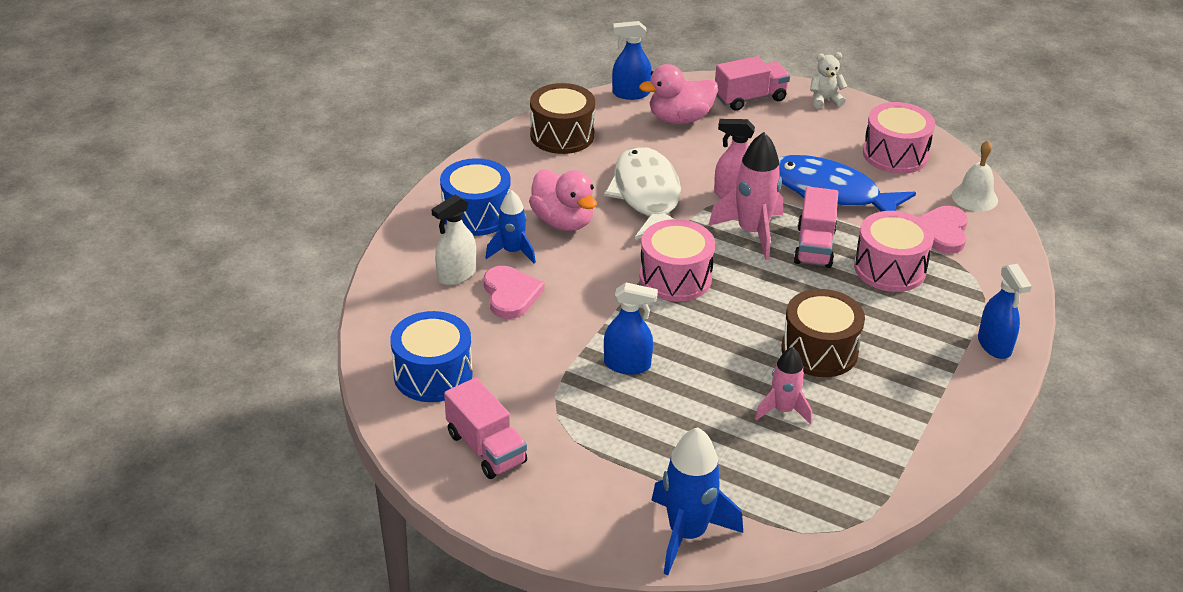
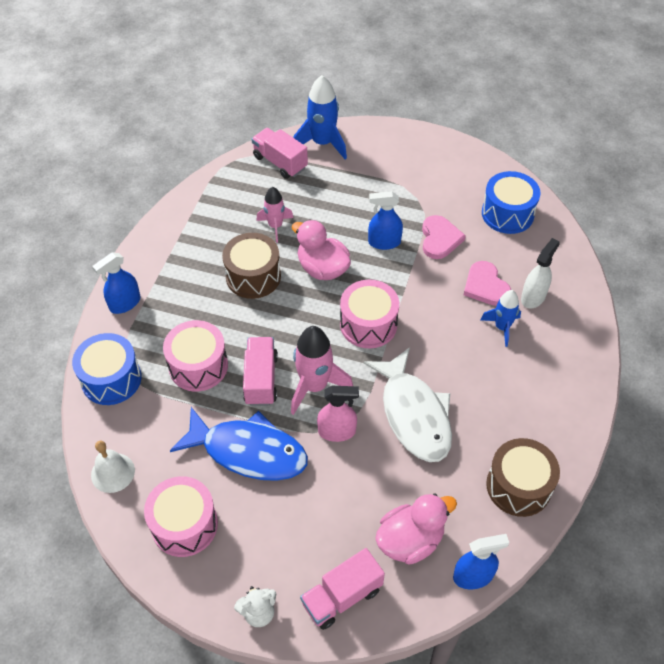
camera: 170 degrees right, 15 degrees up
blue drum [440,158,511,236] -> blue drum moved to [72,333,142,405]
pink truck [444,378,527,479] -> pink truck moved to [252,128,308,179]
pink duck [529,169,597,231] -> pink duck moved to [292,220,351,280]
pink heart [918,206,968,254] -> pink heart moved to [422,215,466,259]
blue spray bottle [978,264,1032,359] -> blue spray bottle turned 105 degrees counterclockwise [92,252,140,314]

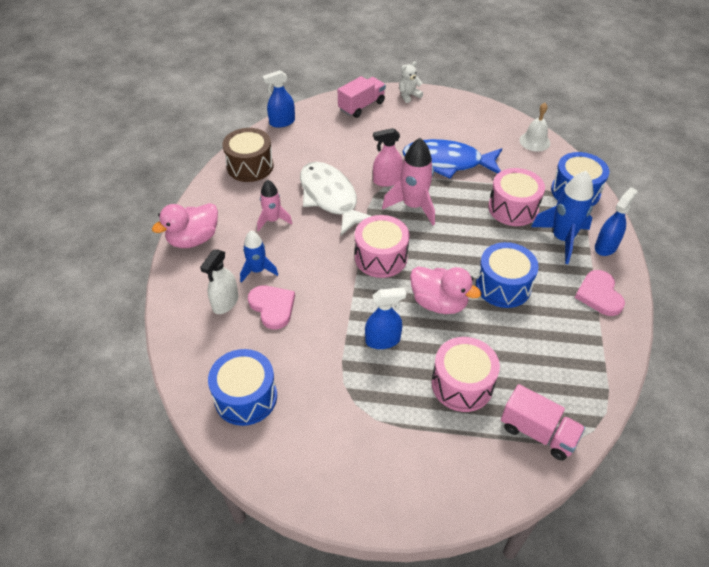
camera: 170 degrees right, 5 degrees down
pink drum [144,476,218,557] -> pink drum moved to [432,337,500,412]
brown drum [222,233,281,299] -> blue drum [476,242,539,308]
pink truck [243,337,278,406] -> none
pink rocket [256,187,294,243] -> pink rocket moved to [257,180,293,231]
blue rocket [293,75,347,159] -> blue rocket moved to [531,171,594,264]
pink duck [375,493,457,565] -> pink duck moved to [152,203,218,248]
pink heart [422,215,466,259] -> pink heart moved to [575,270,625,316]

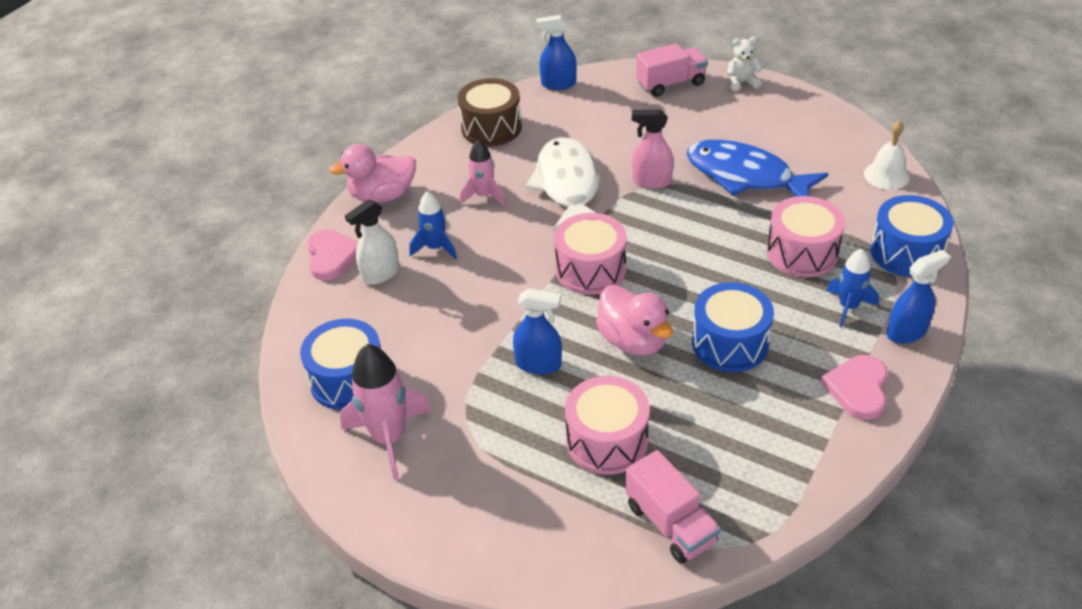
camera: 25 degrees right, 5 degrees down
pink heart [248,285,295,330] -> pink heart moved to [307,229,358,280]
pink rocket [382,138,435,225] -> pink rocket moved to [340,344,431,480]
blue rocket [531,171,594,264] -> blue rocket [827,249,879,327], size x0.62

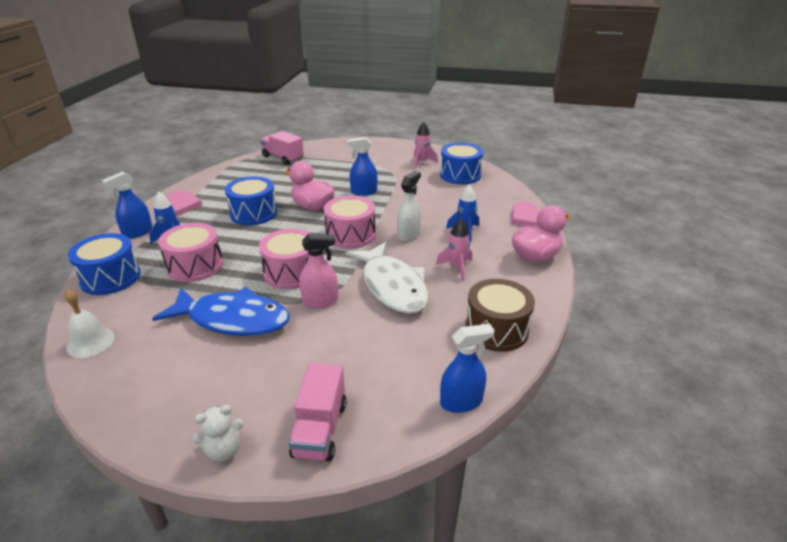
camera: 160 degrees right, 10 degrees down
pink rocket [340,344,431,480] -> pink rocket [414,122,438,169], size x0.62
white spray bottle [345,199,399,285] -> white spray bottle moved to [397,171,421,242]
pink drum [565,376,650,475] -> pink drum moved to [259,229,311,289]
pink truck [636,43,708,97] -> pink truck turned 45 degrees counterclockwise [289,363,346,462]

